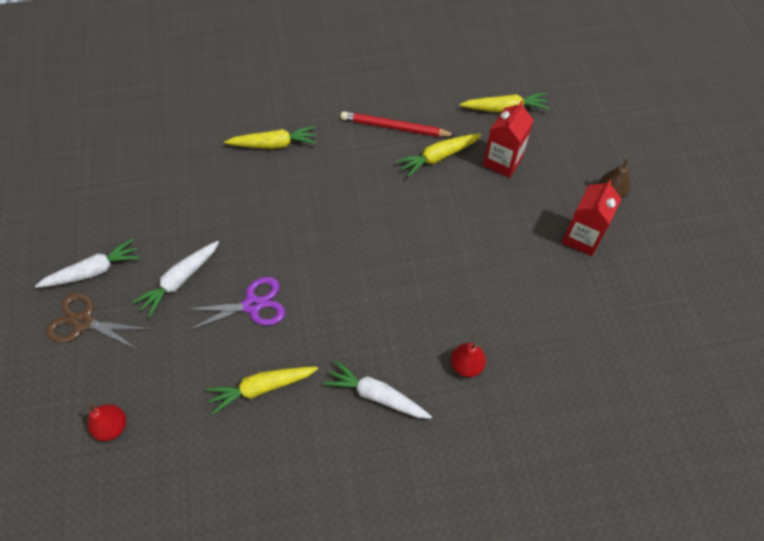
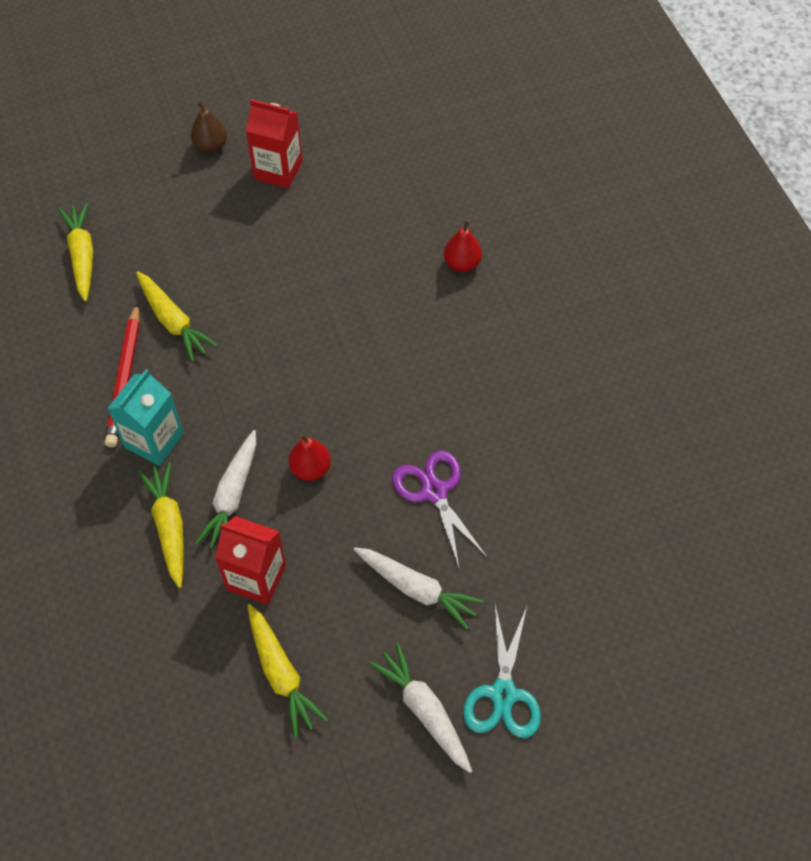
camera: 100 degrees left, 0 degrees up
brown scissors [46,293,148,350] -> turquoise scissors [463,605,541,738]
red pear [88,403,126,441] -> red pear moved to [288,434,331,481]
yellow carrot [206,367,318,415] -> yellow carrot moved to [247,604,328,738]
white carrot [324,360,432,419] -> white carrot moved to [195,430,256,549]
red carton [483,100,534,178] -> red carton moved to [215,516,286,605]
none -> turquoise carton [107,369,184,466]

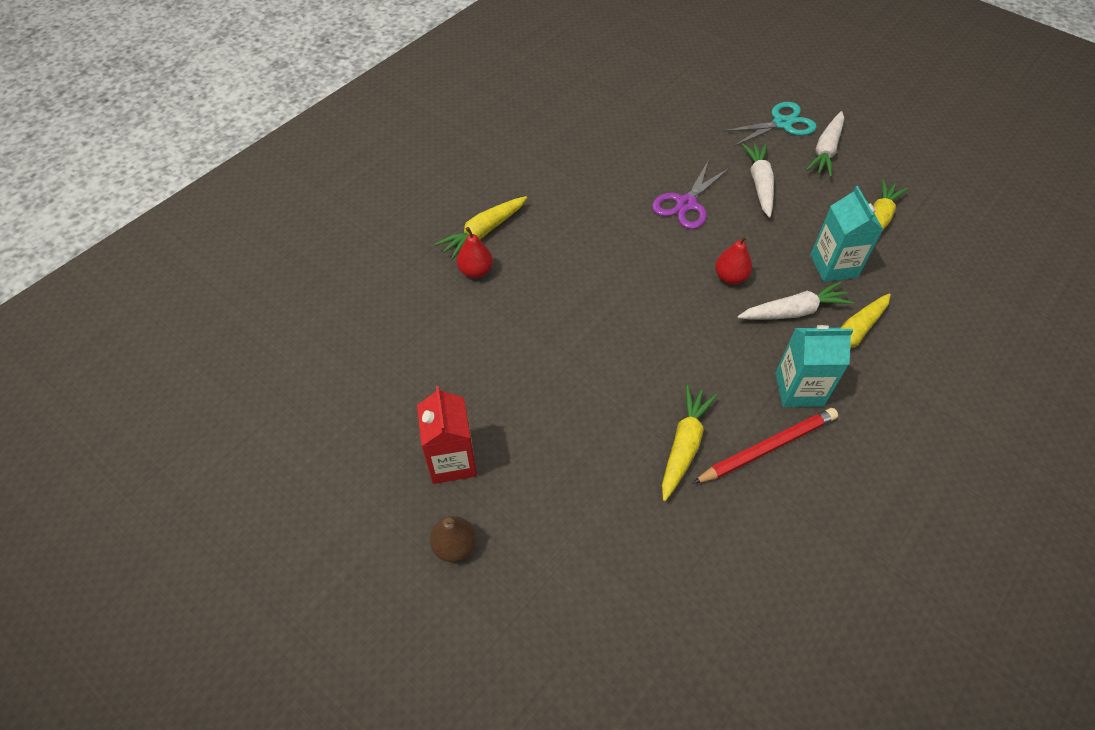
camera: 120 degrees left, 5 degrees down
yellow carrot [58,203,93,302] -> yellow carrot moved to [435,196,527,260]
red carton [215,516,286,605] -> turquoise carton [810,186,883,282]

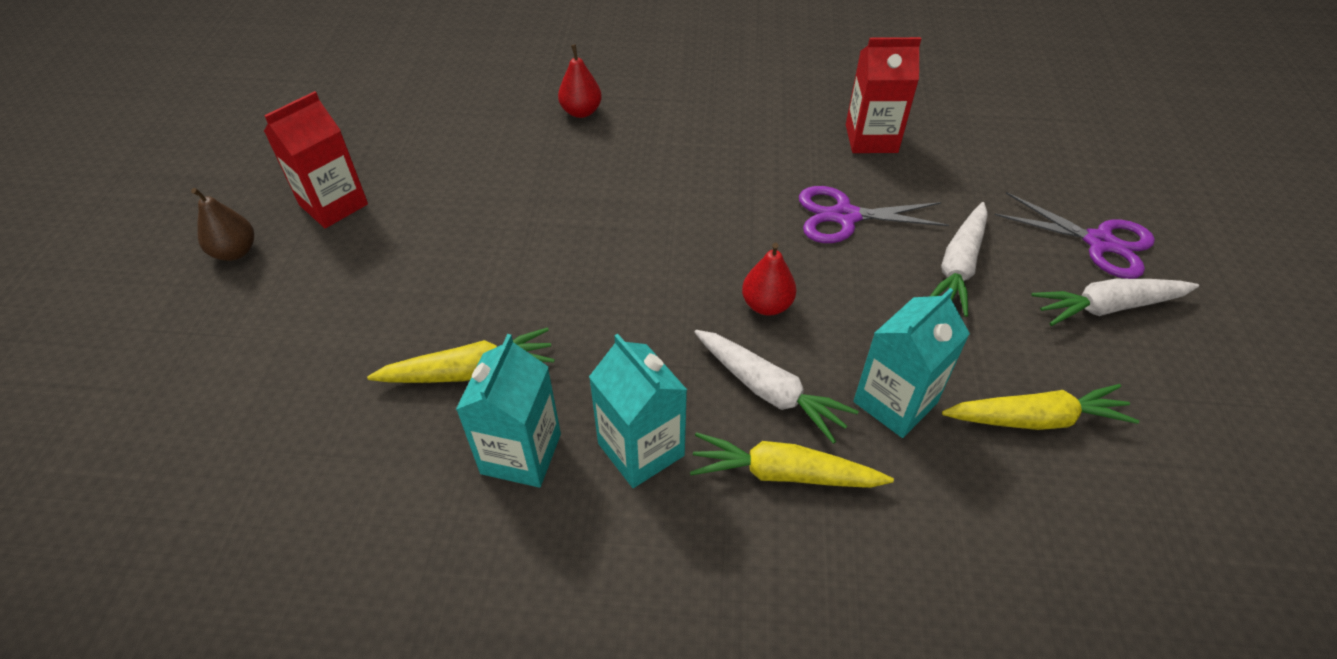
camera: 55 degrees right, 5 degrees down
yellow carrot [435,196,527,260] -> none
red pencil [692,408,838,484] -> turquoise carton [456,334,561,487]
turquoise scissors [722,102,817,146] -> purple scissors [995,192,1155,279]
white carrot [742,143,774,218] -> white carrot turned 150 degrees clockwise [929,202,988,317]
none -> red carton [846,37,921,153]

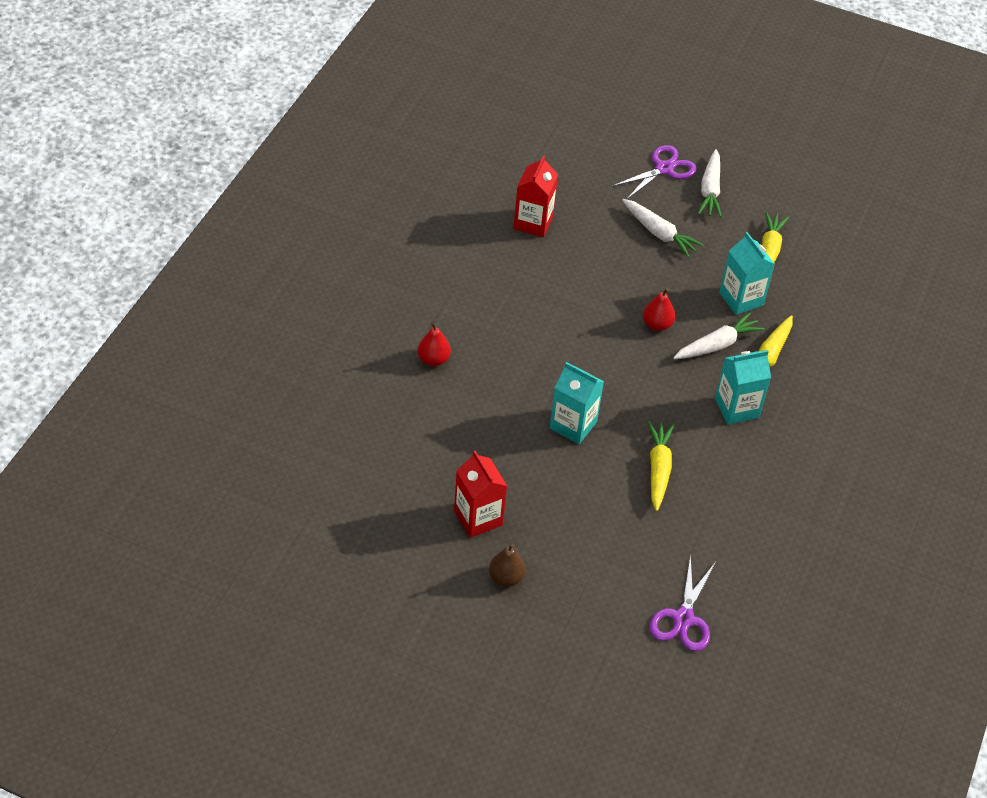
camera: 75 degrees left, 0 degrees up
turquoise carton [456,334,561,487] -> turquoise carton moved to [549,362,604,444]
purple scissors [799,186,949,243] -> purple scissors moved to [649,555,715,651]

